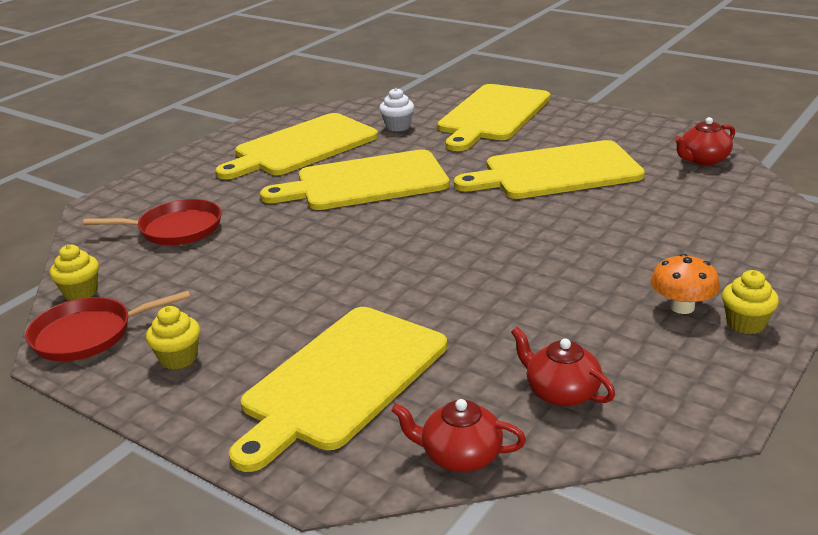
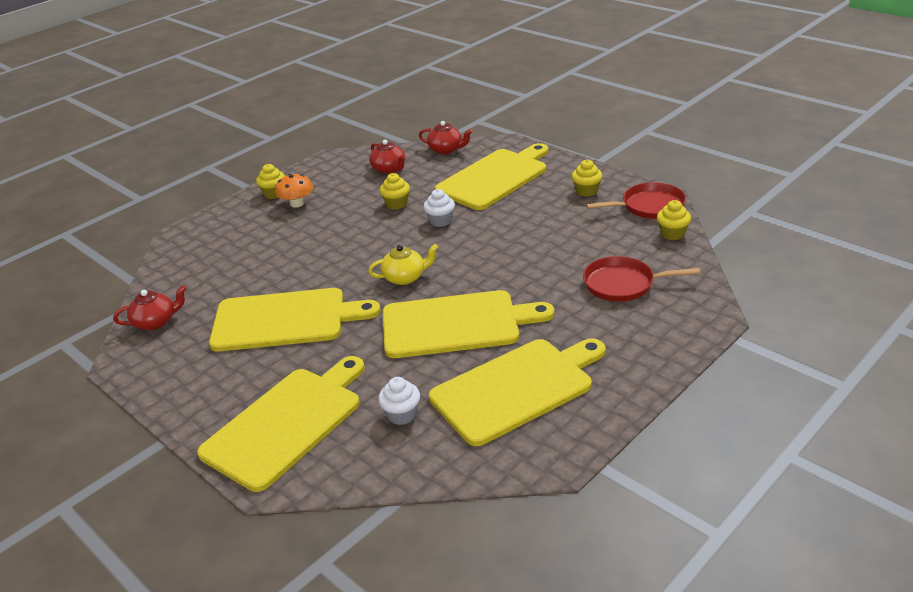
camera: 170 degrees left, 5 degrees up
none -> yellow teapot [368,244,438,285]
none -> yellow cupcake [380,173,410,210]
none -> white cupcake [423,189,455,227]

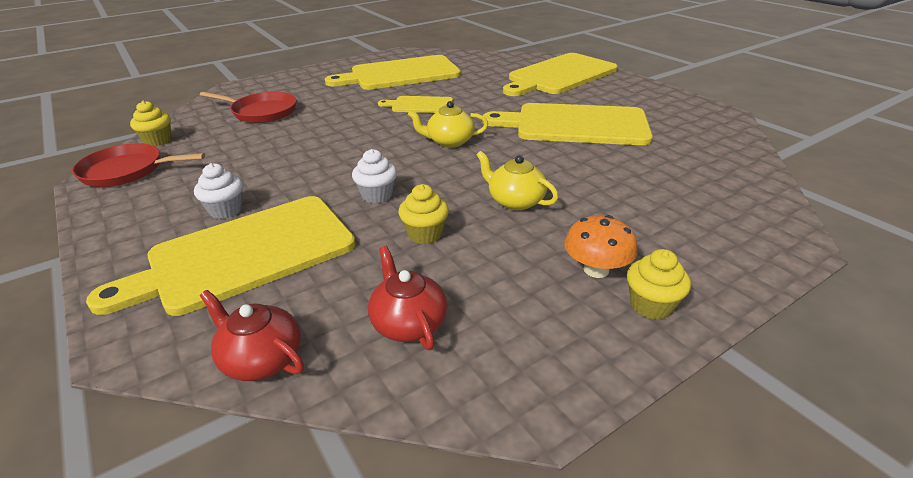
camera: 170 degrees left, 0 degrees up
red teapot [113,285,187,330] -> none
white cupcake [378,377,420,425] -> white cupcake moved to [194,163,243,219]
yellow cutting board [383,290,554,358] -> yellow cutting board [378,96,453,113], size x0.50
yellow cupcake [571,159,603,197] -> none
none -> yellow teapot [477,151,559,210]

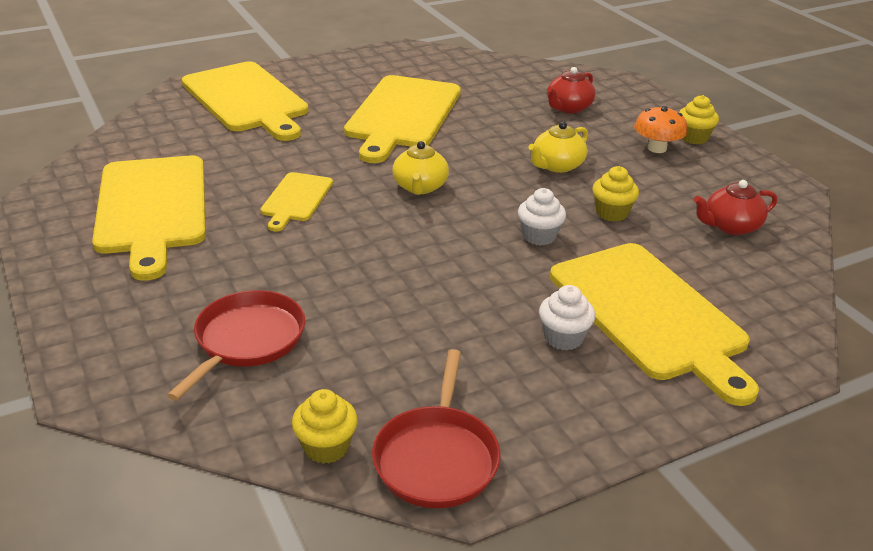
camera: 85 degrees left, 0 degrees up
red teapot [200,290,304,381] -> red teapot moved to [547,67,596,113]

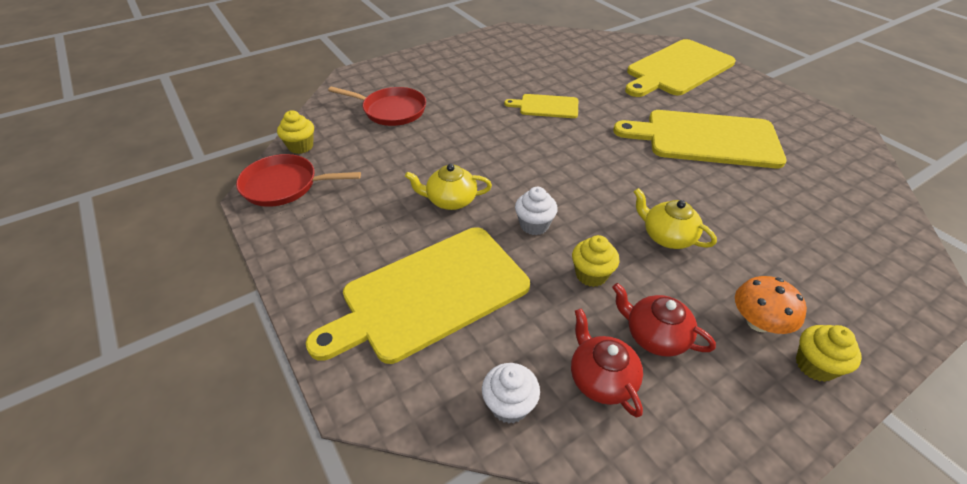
camera: 85 degrees right, 10 degrees up
yellow cutting board [92,156,206,280] -> none
yellow teapot [393,141,449,195] -> yellow teapot moved to [405,164,492,210]
white cupcake [539,285,595,350] -> white cupcake moved to [482,363,540,424]
red teapot [547,67,596,113] -> red teapot moved to [612,283,716,357]

